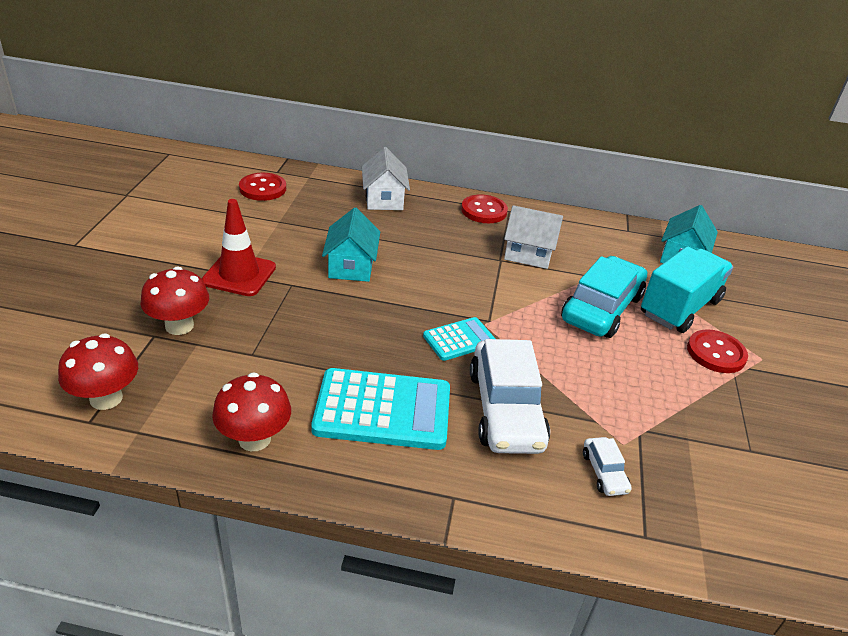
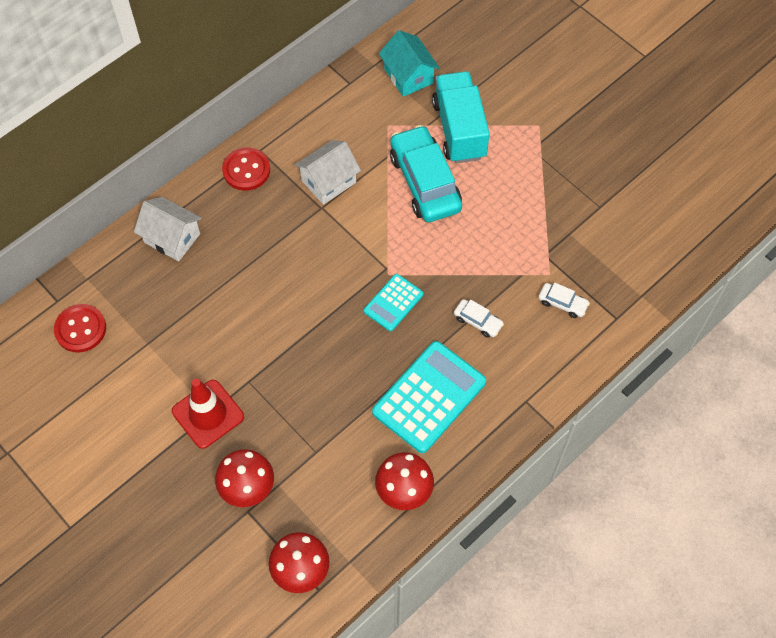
camera: 50 degrees left, 25 degrees up
turquoise house [322,207,380,282] -> none
turquoise calculator [423,317,496,361] -> turquoise calculator turned 150 degrees counterclockwise [364,274,423,331]
white car [470,339,550,454] -> white car [454,299,504,338], size x0.45
red button [687,329,748,373] -> none

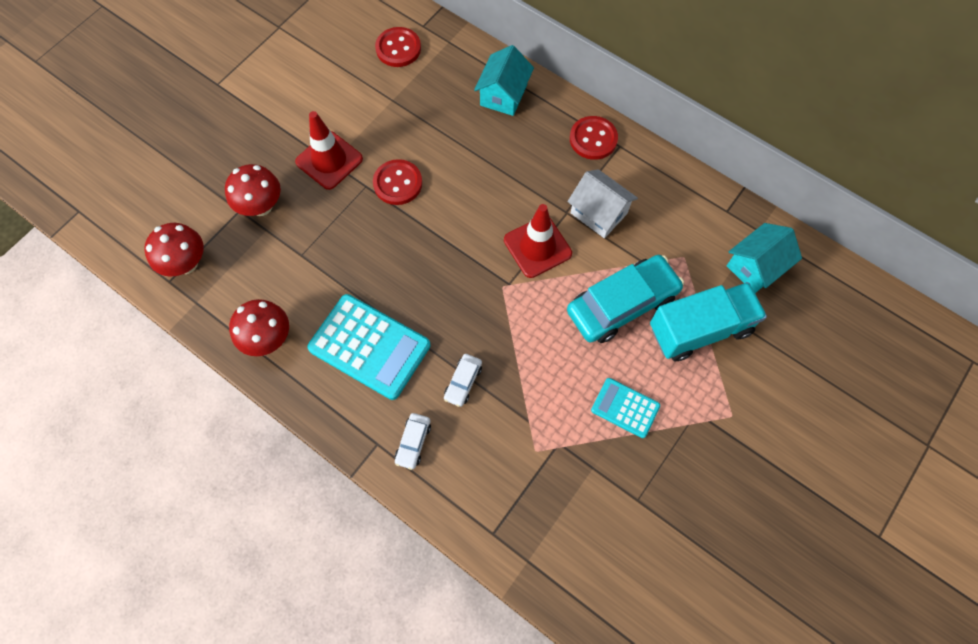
camera: 80 degrees right, 5 degrees up
white house [134,197,202,261] -> turquoise house [474,45,534,116]
turquoise calculator [364,274,423,331] -> turquoise calculator moved to [591,378,660,438]
white car [538,282,590,318] -> white car moved to [395,413,431,470]
none -> red button [373,159,422,205]
none -> red traffic cone [504,204,572,278]

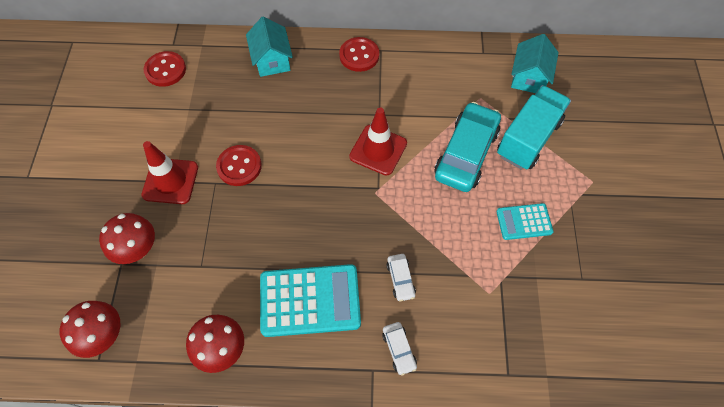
camera: 35 degrees left, 5 degrees down
white house [567,169,638,238] -> none

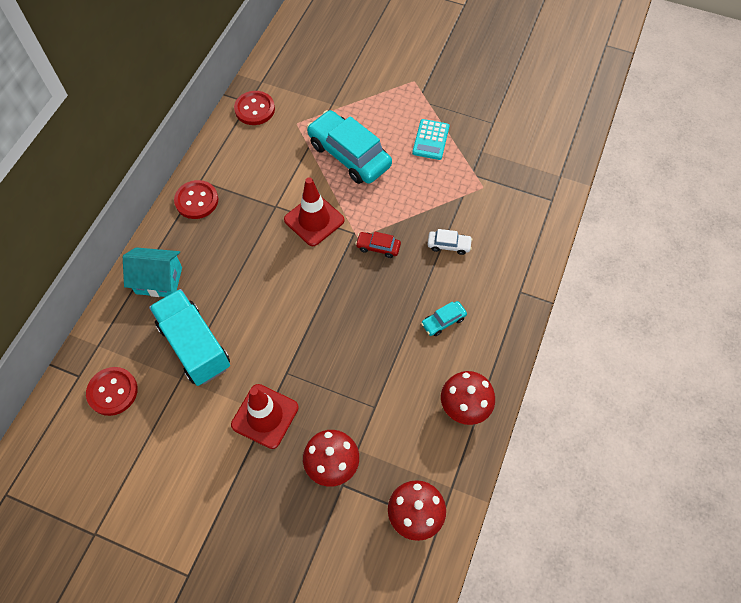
camera: 70 degrees left, 0 degrees up
red button [216,145,262,186] -> red button moved to [234,91,275,125]
turquoise calculator [260,264,361,337] -> turquoise car [421,301,467,336]
white car [383,322,417,376] -> none
turquoise truck [497,85,571,170] -> turquoise truck moved to [149,289,230,386]
turquoise house [511,34,559,93] -> none
none -> red car [355,231,401,258]

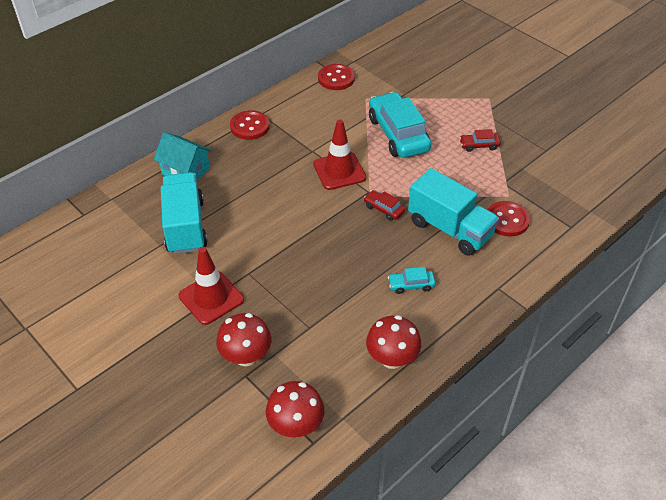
camera: 25 degrees right, 15 degrees down
red button [86,367,138,416] -> red button moved to [487,201,530,237]
turquoise calculator [412,119,449,160] -> red car [459,129,501,152]
white car [427,229,472,255] -> turquoise truck [408,168,499,256]

